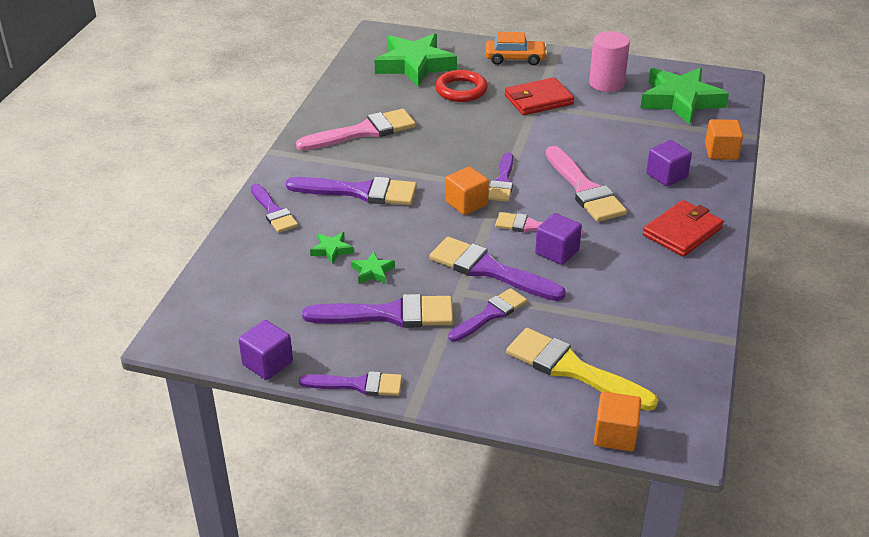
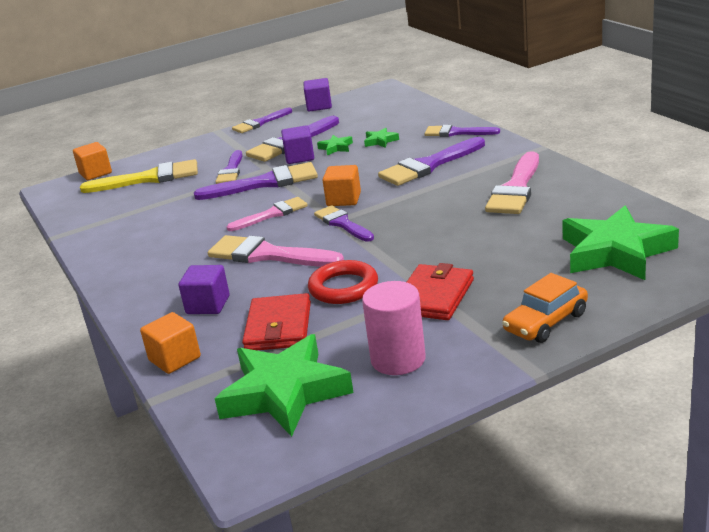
camera: 140 degrees right, 10 degrees down
red ring [435,70,488,102] -> red ring moved to [308,260,378,304]
purple cube [535,213,582,265] -> purple cube moved to [281,125,314,164]
red wallet [643,200,724,257] -> red wallet moved to [242,293,311,350]

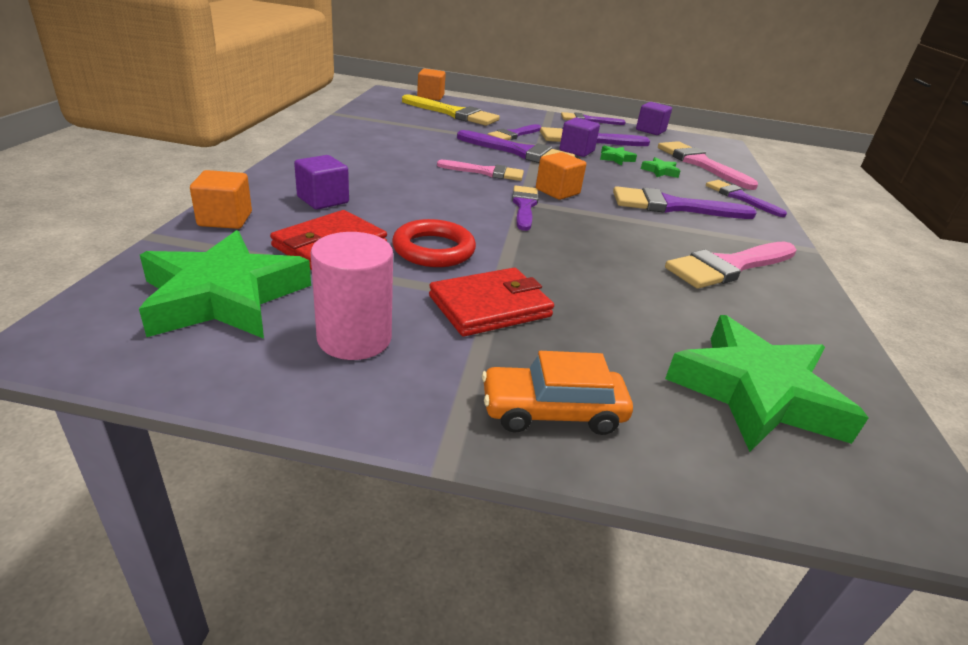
camera: 30 degrees right, 5 degrees up
pink brush [208,235,344,267] -> pink brush moved to [658,141,758,190]

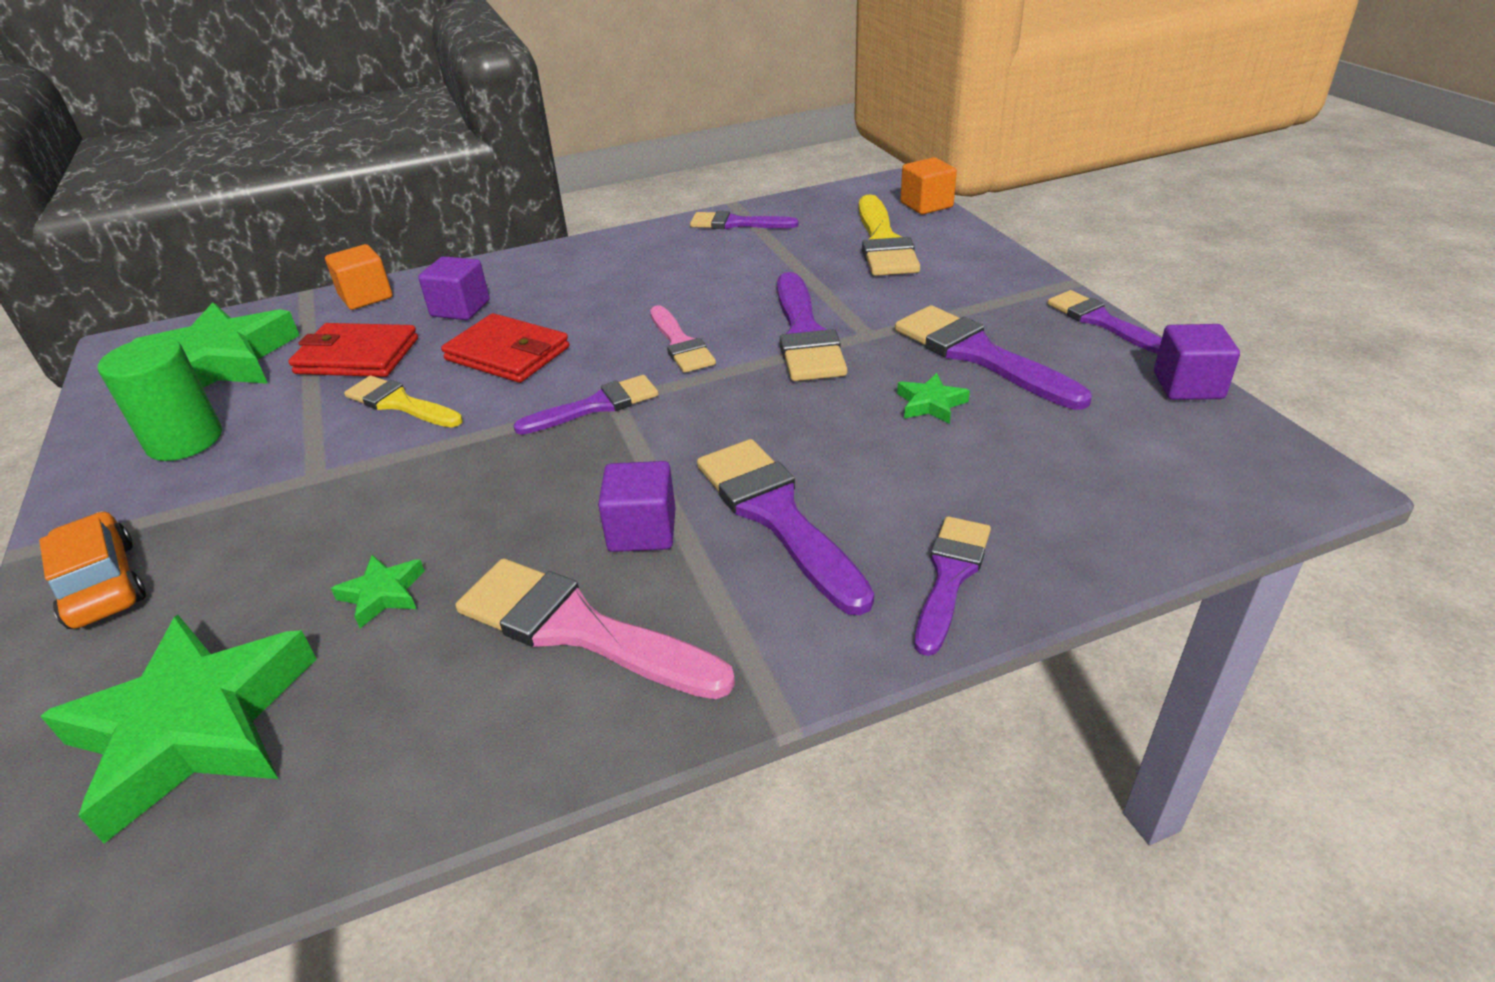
camera: 65 degrees right, 5 degrees up
pink cylinder [311,232,393,360] -> green cylinder [98,337,222,461]
red ring [392,219,476,267] -> yellow brush [344,376,463,428]
red wallet [429,268,554,337] -> red wallet moved to [441,313,569,383]
purple brush [488,124,541,140] -> purple brush moved to [690,211,799,229]
orange cube [536,152,586,200] -> none
purple cube [560,117,600,157] -> purple cube moved to [598,461,676,552]
green star [641,157,680,178] -> green star moved to [331,555,425,628]
pink brush [658,141,758,190] -> none

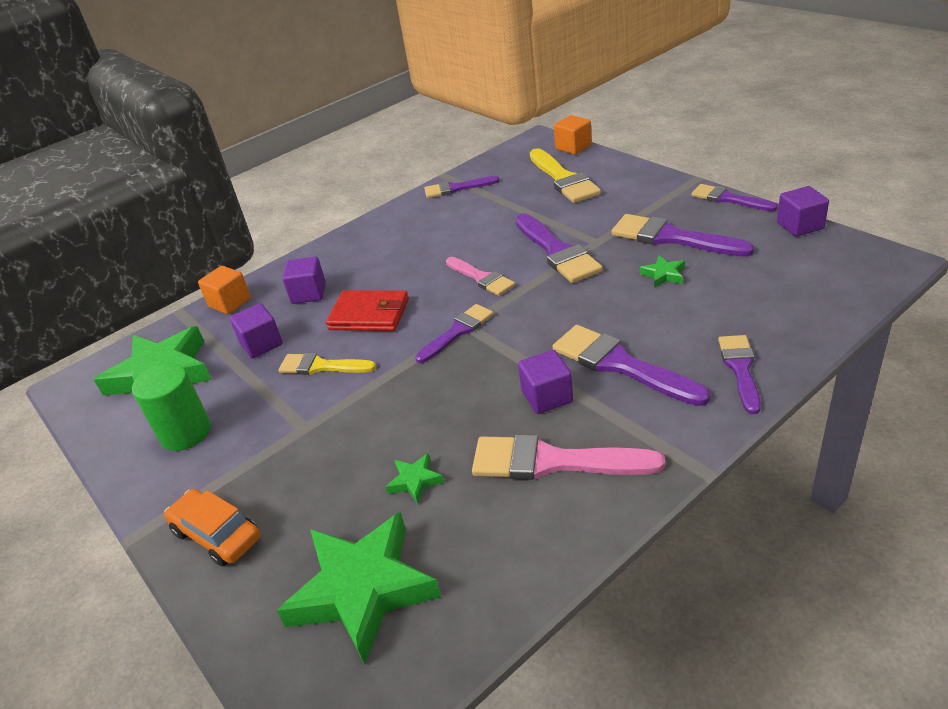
camera: 15 degrees left, 0 degrees up
red wallet [288,323,418,377] -> purple cube [230,303,283,359]

